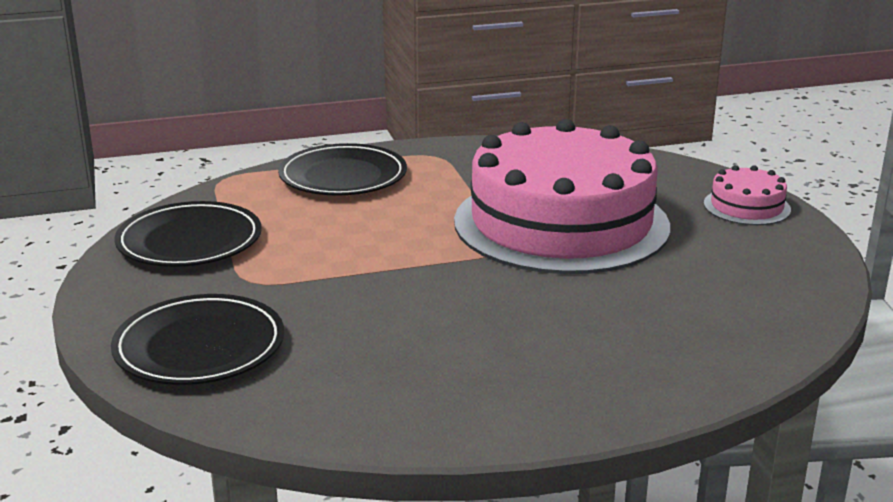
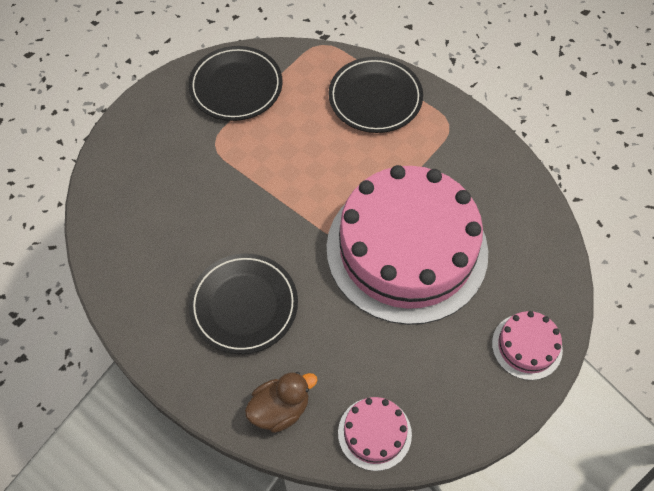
camera: 55 degrees right, 35 degrees up
black plate [111,294,284,385] -> black plate moved to [189,254,298,354]
none -> brown duck [245,372,318,433]
none -> pink cake [338,397,412,471]

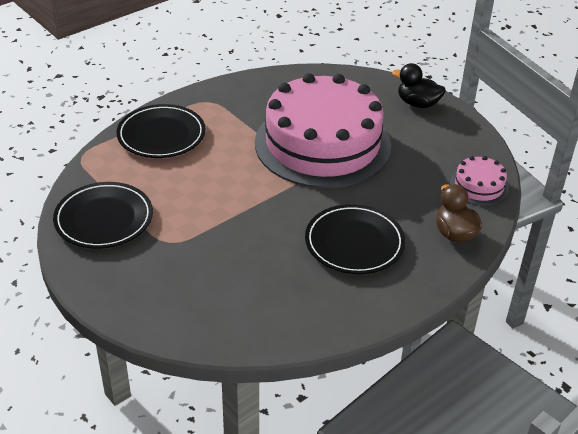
camera: 80 degrees left, 20 degrees down
pink cake [492,311,563,380] -> black duck [392,63,446,108]

